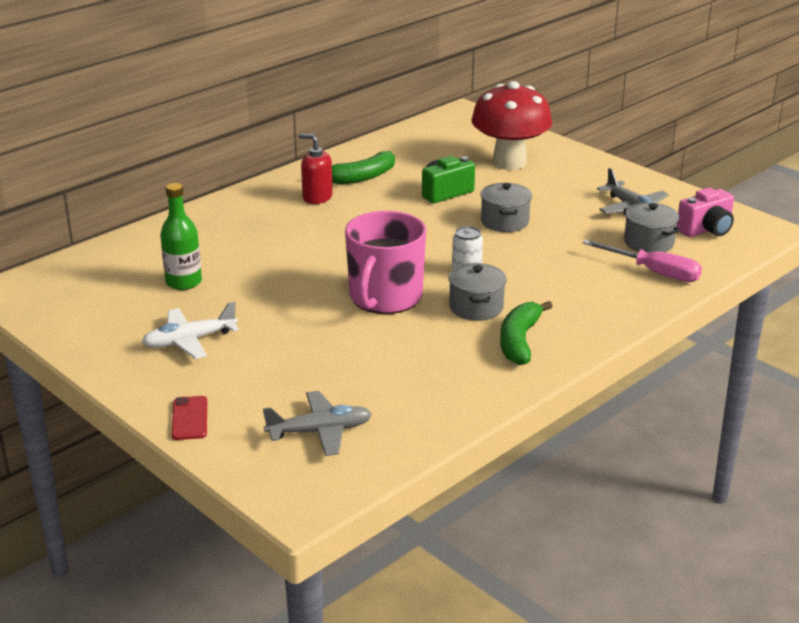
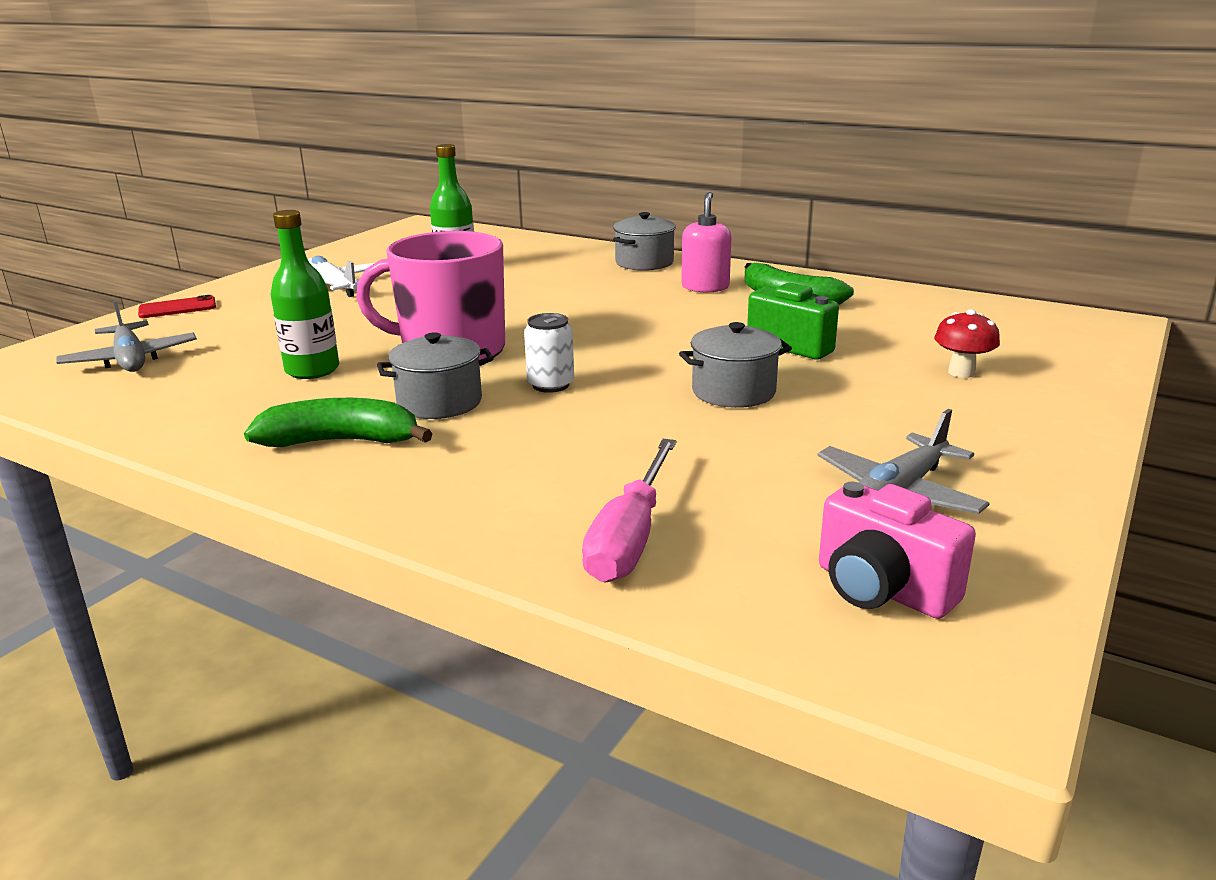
camera: 75 degrees right, 5 degrees down
red soap dispenser [298,134,333,204] -> pink soap dispenser [681,192,731,292]
red mushroom [471,81,552,170] -> red mushroom [934,309,1000,378], size x0.42
grey pot [624,203,681,253] -> grey pot moved to [613,212,676,271]
none -> green bottle [271,210,339,379]

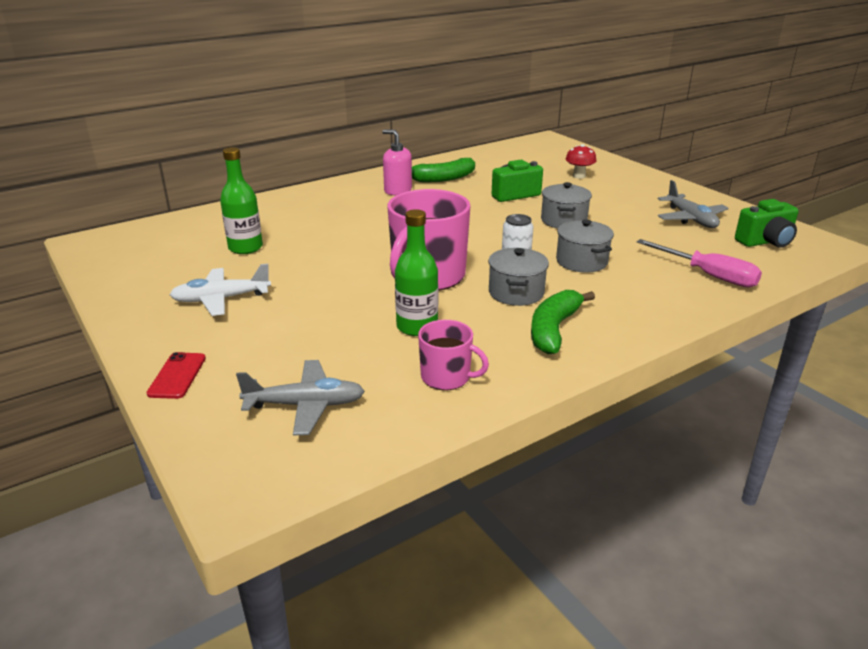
camera: 65 degrees left, 5 degrees up
grey pot [613,212,676,271] -> grey pot moved to [556,219,614,273]
pink camera [819,482,976,619] -> green camera [735,199,799,248]
none -> pink mug [418,320,489,390]

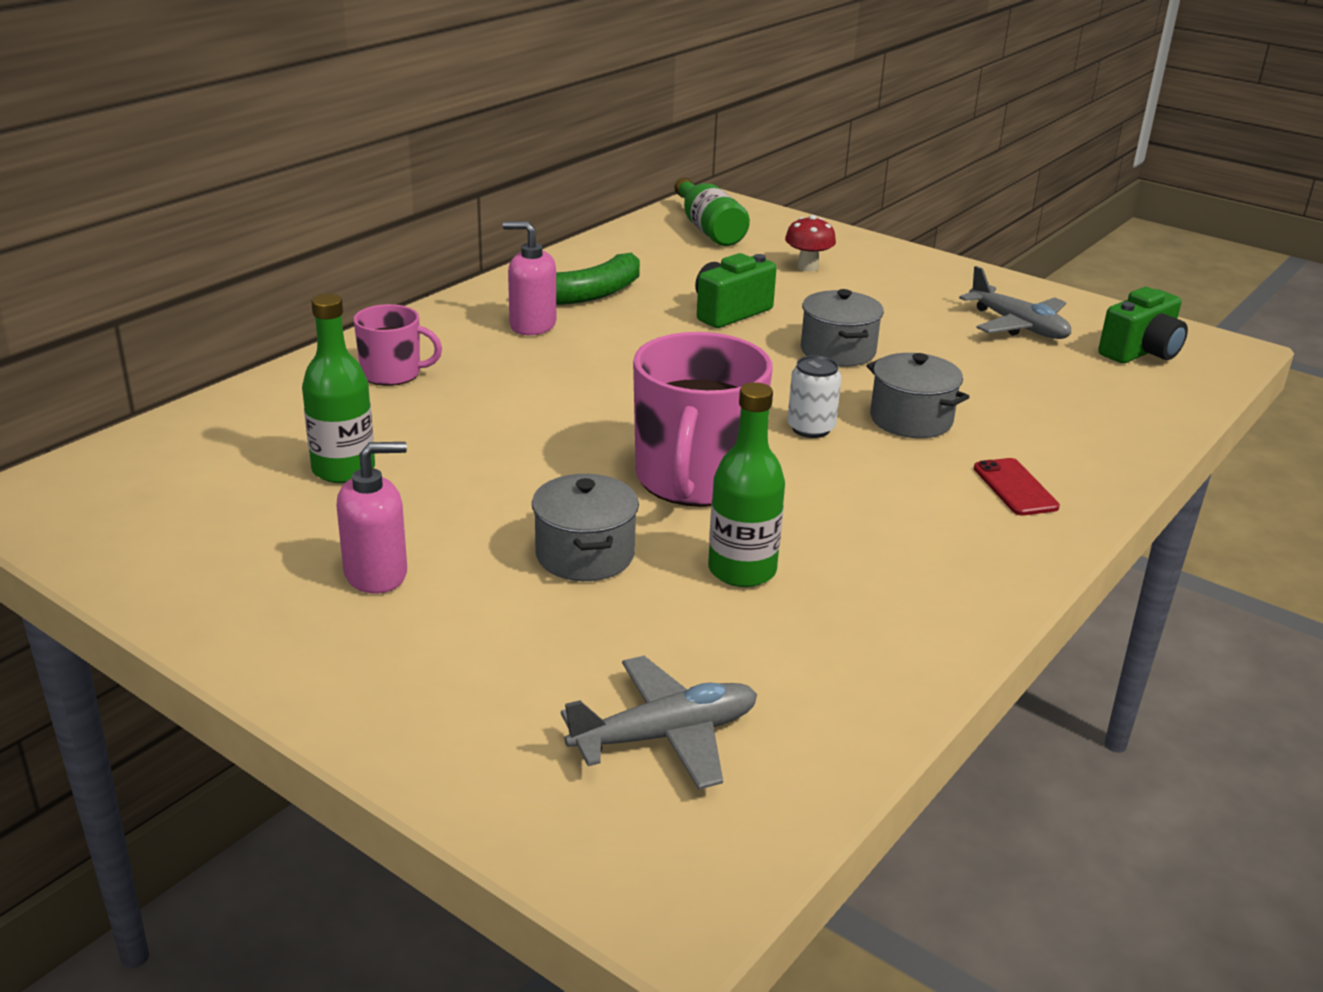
camera: 20 degrees left, 0 degrees up
red phone [146,352,206,399] -> red phone moved to [974,458,1060,516]
white plane [170,263,271,316] -> pink soap dispenser [336,442,407,594]
pink mug [418,320,489,390] -> pink mug moved to [353,304,442,386]
grey pot [488,248,549,306] -> grey pot moved to [532,474,639,581]
green banana [531,290,595,354] -> none
pink screwdriver [637,239,762,287] -> none
none -> green bottle [674,177,750,246]

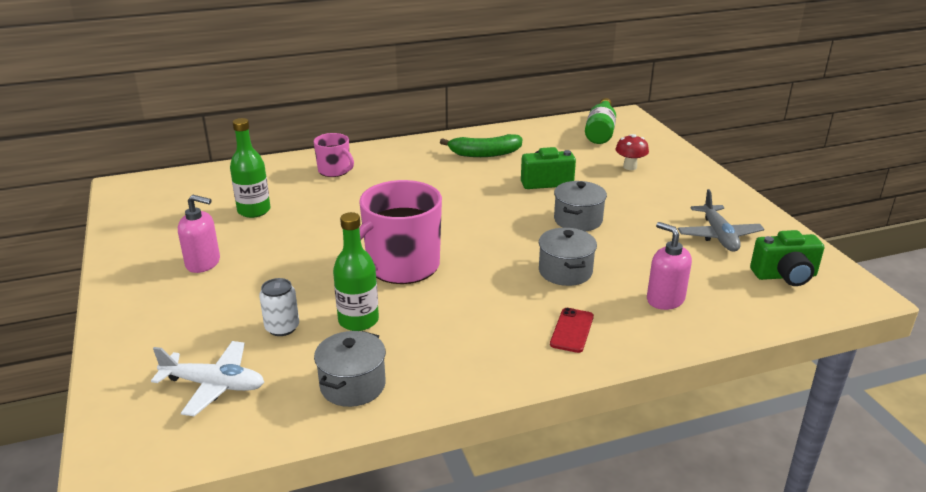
camera: 35 degrees right, 0 degrees up
pink soap dispenser [503,221,556,335] -> pink soap dispenser moved to [647,222,692,310]
grey pot [532,474,639,581] -> grey pot moved to [314,331,386,407]
grey plane [561,656,757,789] -> white plane [151,341,264,417]
white can [787,355,841,438] -> white can moved to [259,278,299,336]

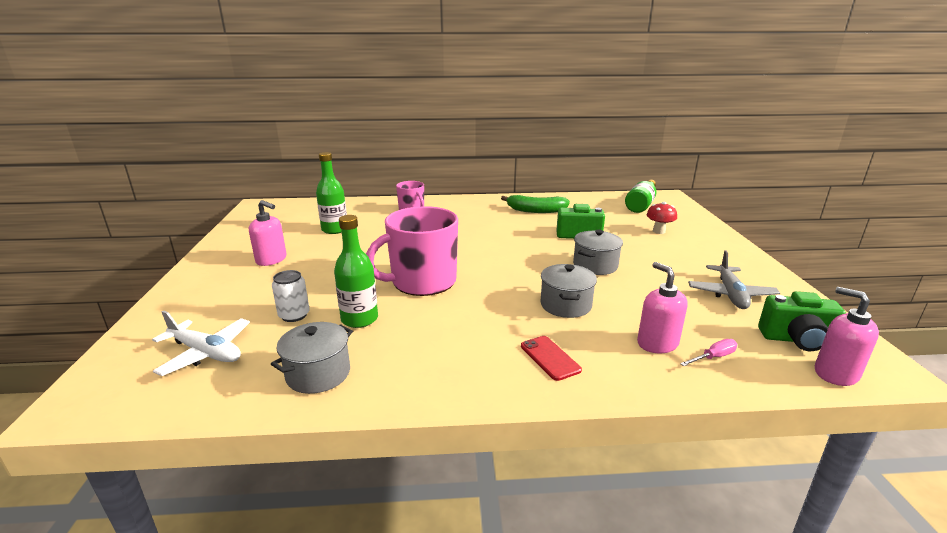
camera: 15 degrees right, 5 degrees down
red phone [550,308,594,353] -> red phone turned 60 degrees counterclockwise [521,336,582,381]
none -> pink screwdriver [680,339,737,366]
none -> pink soap dispenser [815,287,879,386]

